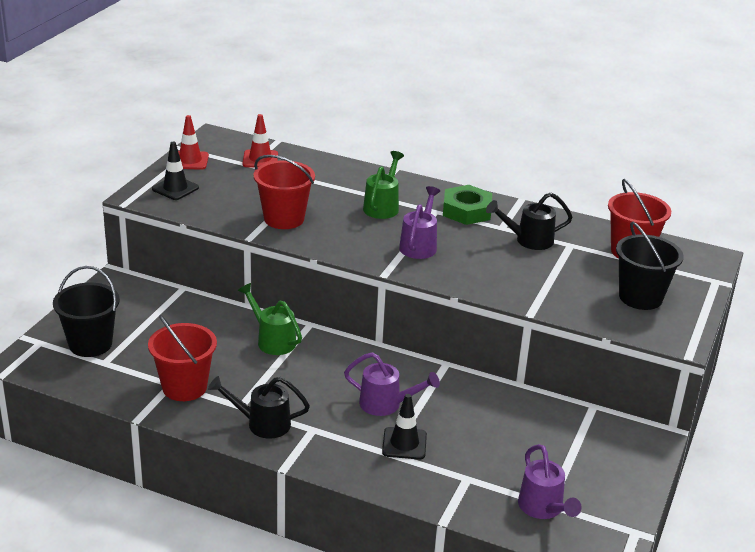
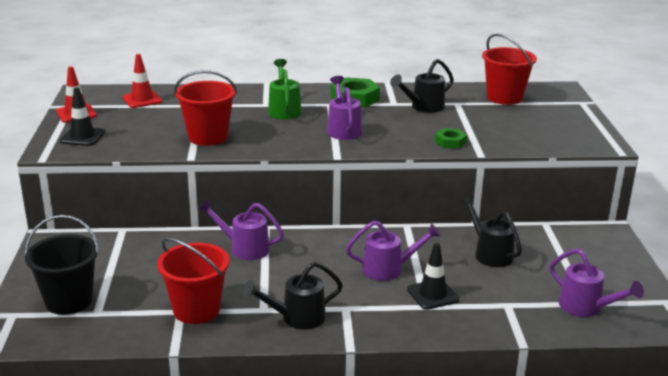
camera: 25 degrees left, 5 degrees down
green watering can [238,283,302,355] -> purple watering can [198,199,284,260]
black bucket [616,222,683,310] -> none
none -> green nut [435,128,467,149]
none -> black watering can [460,195,522,267]

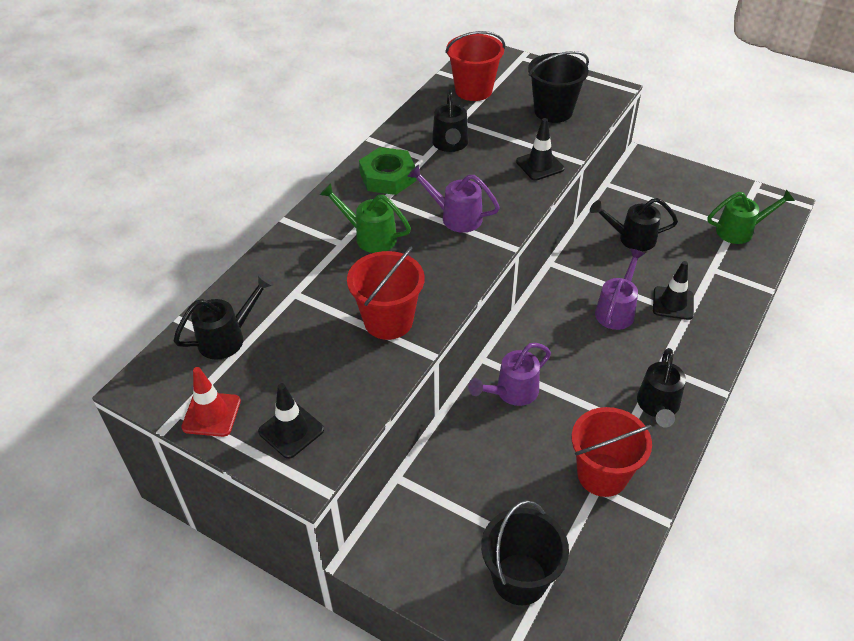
camera: 55 degrees left, 20 degrees up
red traffic cone [122,54,162,108] -> black watering can [173,274,274,360]
green nut [435,128,467,149] -> black traffic cone [516,118,565,180]
purple watering can [550,249,644,317] -> green watering can [708,189,795,244]
none -> black bucket [528,51,589,123]

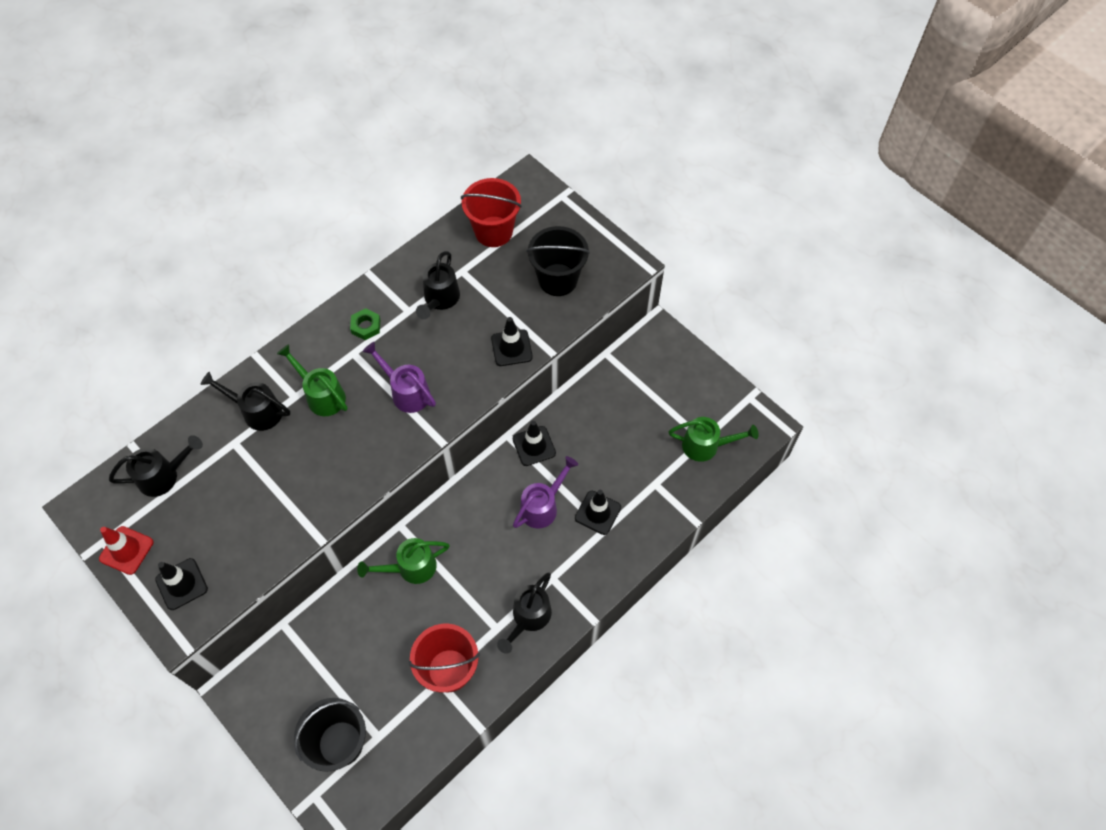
camera: 15 degrees right, 15 degrees up
red bucket [347,247,424,340] -> none
green nut [359,147,416,195] -> green nut [350,308,380,340], size x0.57
purple watering can [468,343,551,406] -> green watering can [357,538,450,584]
black watering can [590,198,678,251] -> black watering can moved to [200,372,290,431]
none -> black traffic cone [513,421,556,466]

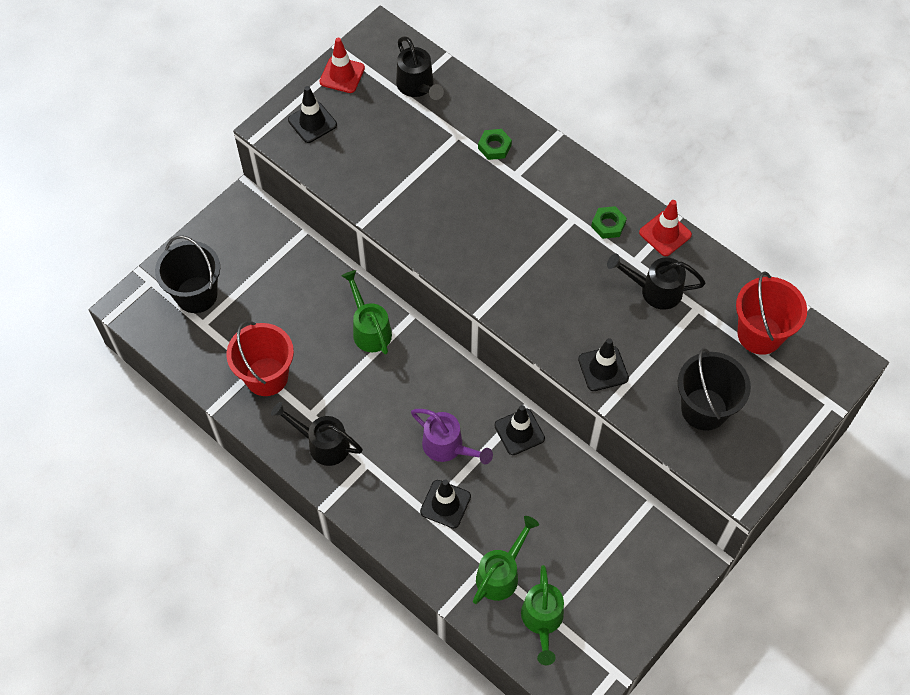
camera: 85 degrees right, 0 degrees up
black watering can [200,372,290,431] -> green nut [478,129,512,160]
green watering can [277,344,348,416] -> green watering can moved to [473,516,539,604]
purple watering can [363,342,436,413] -> none
none -> red traffic cone [639,200,692,256]

